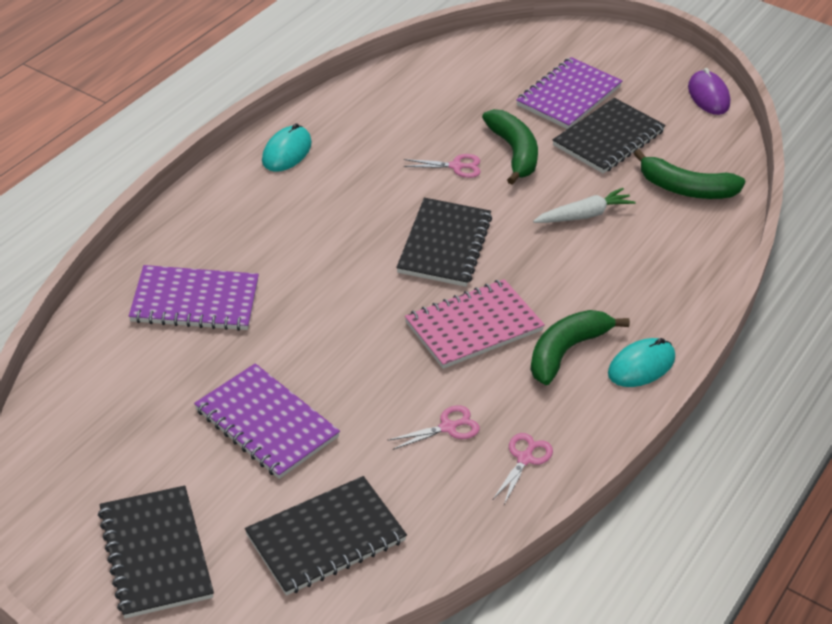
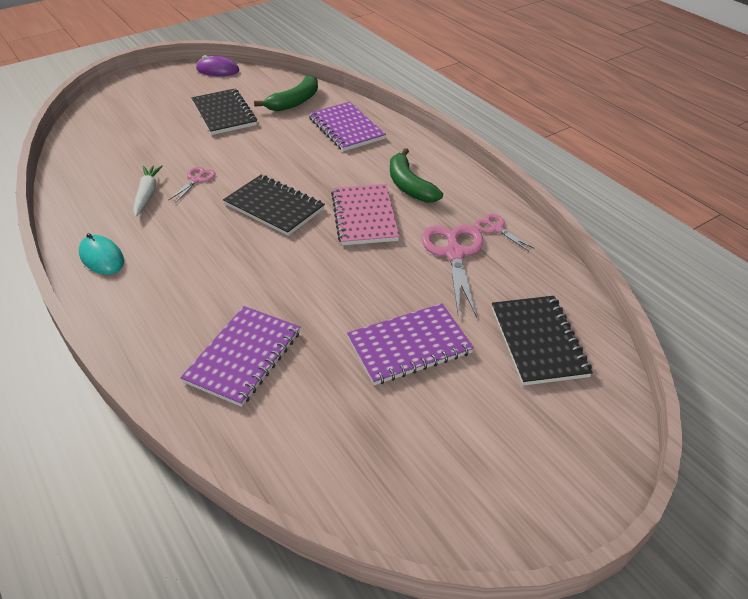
camera: 65 degrees left, 0 degrees up
black notebook [98,486,214,619] -> none
pink scissors [387,405,480,450] -> pink scissors [422,225,483,317], size x1.93
green banana [482,109,538,184] -> none
purple notebook [516,57,623,129] -> purple notebook moved to [309,102,386,151]
white carrot [533,188,636,223] -> white carrot moved to [133,165,163,217]
turquoise mouse [608,338,675,387] -> none

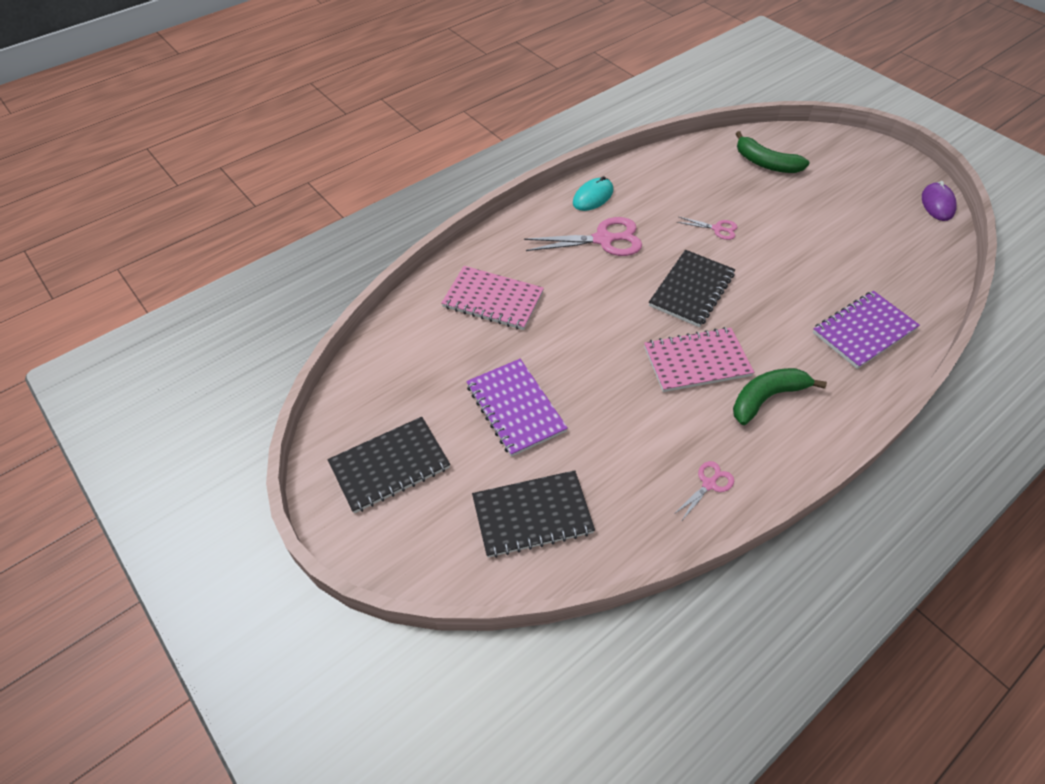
camera: 85 degrees right, 10 degrees up
white carrot [133,165,163,217] -> none
purple notebook [180,306,300,407] -> pink notebook [441,266,544,330]
black notebook [192,89,257,135] -> black notebook moved to [328,417,450,513]
green banana [254,75,318,111] -> green banana moved to [736,131,809,173]
pink scissors [422,225,483,317] -> pink scissors moved to [524,217,642,256]

